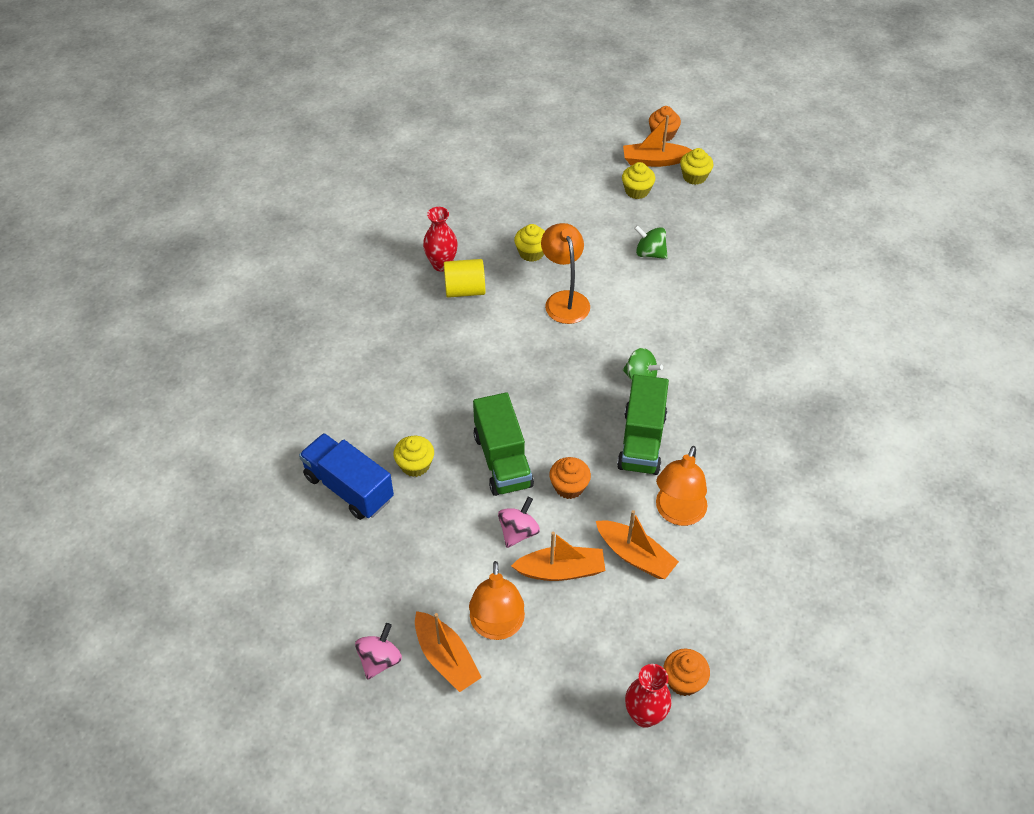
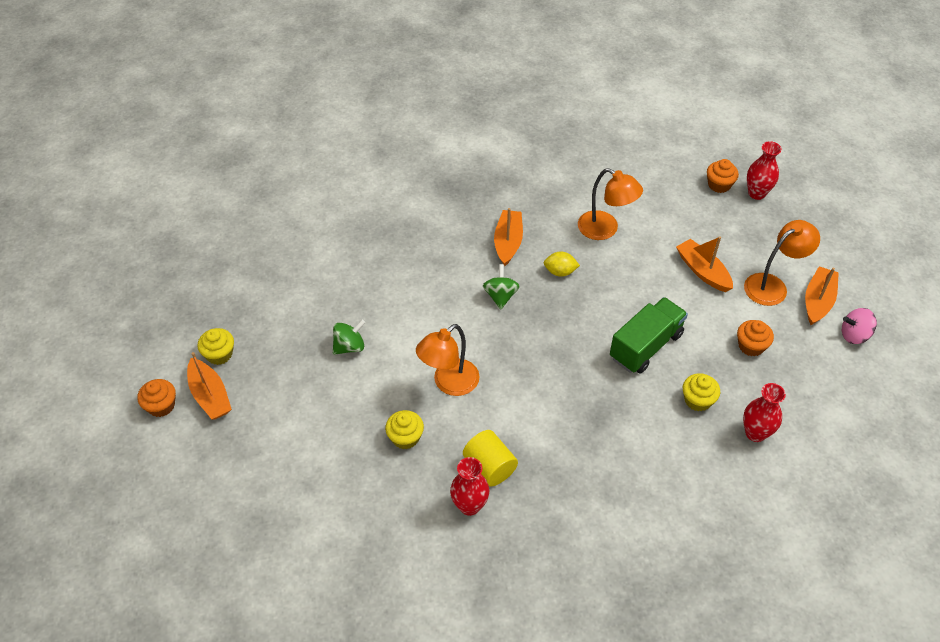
camera: 120 degrees left, 0 degrees up
blue truck [299,433,394,520] -> red vase [743,383,786,442]
pink spinning top [498,497,540,548] -> none
orange cupcake [549,457,591,499] -> orange cupcake moved to [737,320,774,356]
orange boat [596,510,679,579] -> orange boat moved to [494,208,523,266]
green truck [617,374,669,475] -> yellow lemon [544,251,580,277]
yellow cupcake [622,162,655,199] -> none
green spinning top [634,225,668,259] -> green spinning top turned 120 degrees counterclockwise [333,320,365,355]
orange lamp [656,446,707,526] -> orange lamp turned 45 degrees clockwise [578,168,643,240]

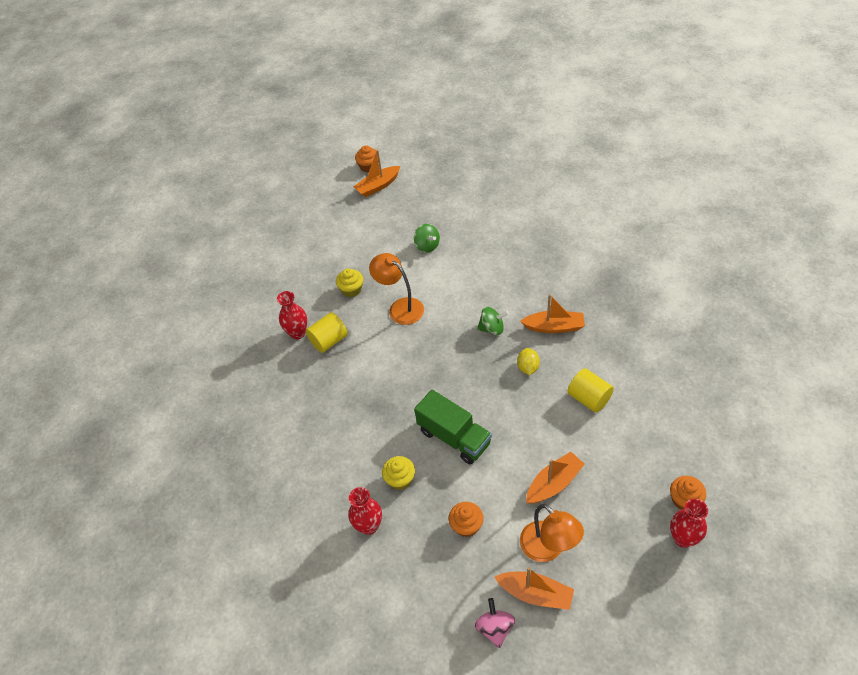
camera: 90 degrees right, 0 degrees up
yellow cupcake [198,328,234,365] -> none
orange lamp [578,168,643,240] -> yellow cylinder [567,368,614,413]

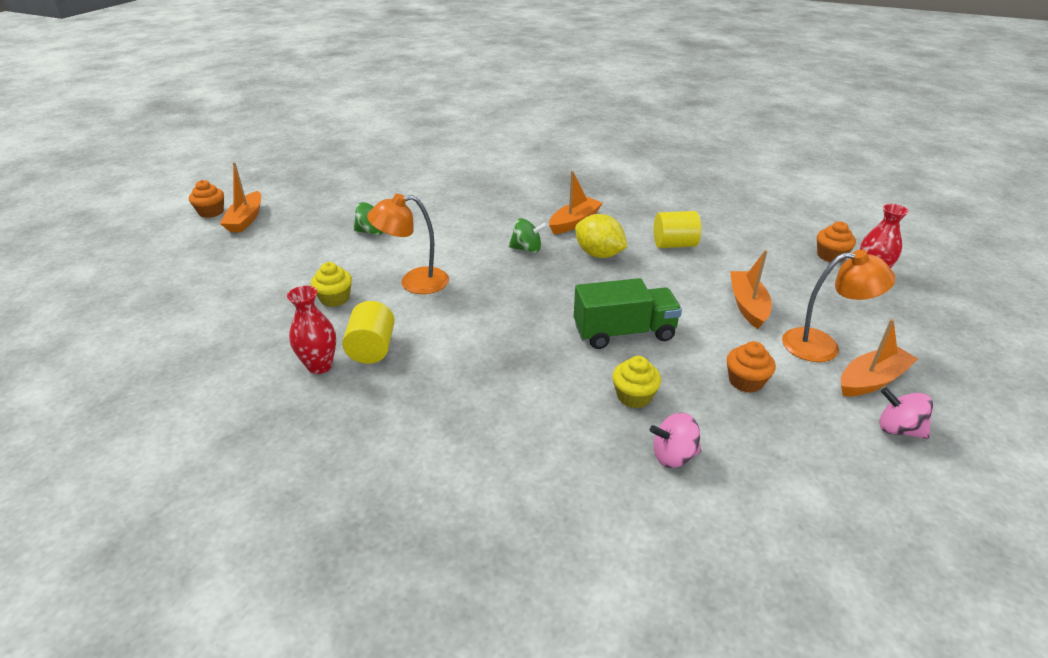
camera: 55 degrees left, 15 degrees down
red vase [349,487,382,535] -> pink spinning top [650,413,701,468]
green spinning top [477,307,509,335] -> green spinning top turned 60 degrees clockwise [509,218,548,253]
yellow lemon [517,348,540,375] -> yellow lemon [575,214,628,258], size x1.59

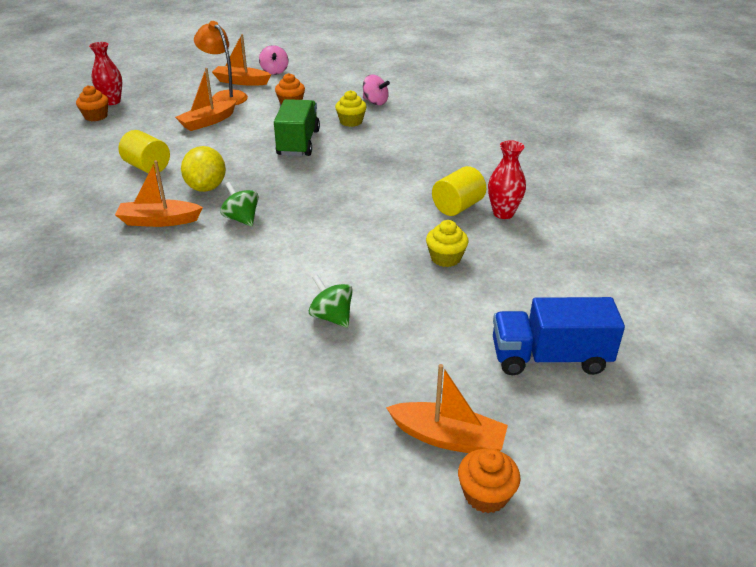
camera: 135 degrees left, 0 degrees up
orange boat [220,162,261,232] -> orange boat turned 60 degrees clockwise [386,364,508,453]
orange lamp [367,194,449,294] -> none
green truck [574,278,682,349] -> green truck turned 60 degrees clockwise [274,99,320,156]
none -> blue truck [493,297,625,375]

